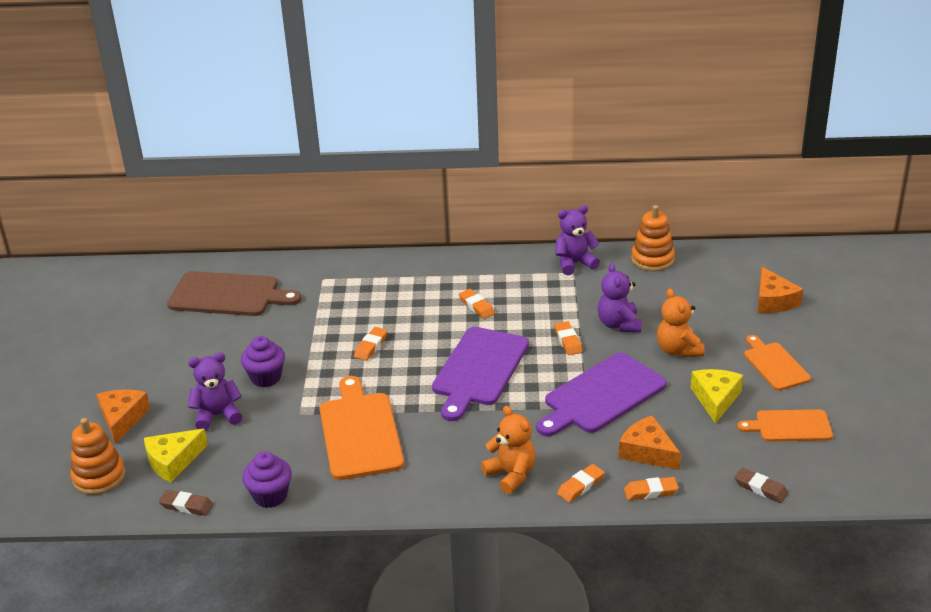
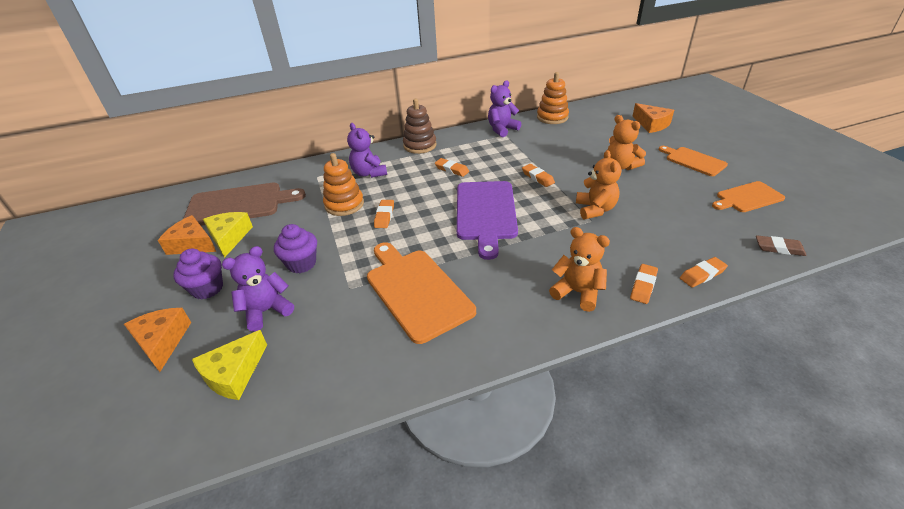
camera: 20 degrees left, 5 degrees up
orange stacking toy [70,418,126,495] -> orange stacking toy moved to [323,153,364,216]
brown eraser [159,490,213,516] -> none
purple cupcake [242,452,292,508] -> purple cupcake moved to [173,249,223,300]
purple cutting board [536,353,667,437] -> orange teddy bear [576,150,621,219]
purple teddy bear [598,263,642,332] -> purple teddy bear moved to [347,123,387,178]
orange cheese [619,415,681,470] -> orange cheese moved to [158,215,217,255]
yellow cheese [691,369,743,424] -> yellow cheese moved to [203,212,253,258]
none -> brown stacking toy [403,99,437,154]

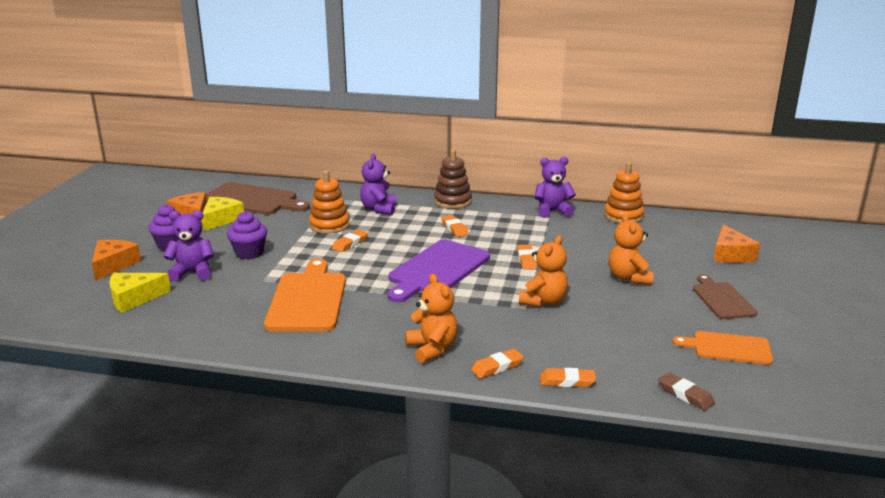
camera: 30 degrees right, 15 degrees down
orange cutting board [659,146,728,176] -> brown cutting board [693,275,757,319]

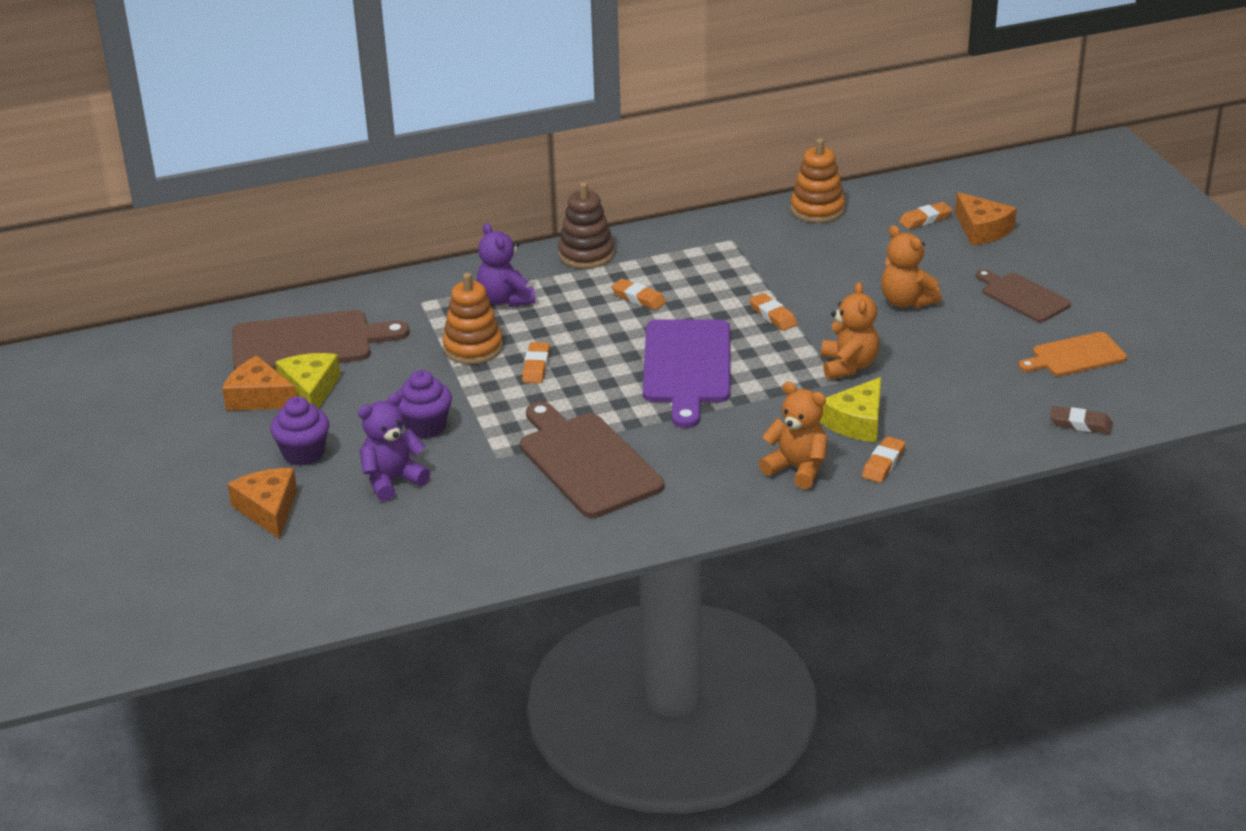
camera: 30 degrees left, 10 degrees up
yellow cheese [109,273,171,313] -> yellow cheese moved to [820,377,881,442]
orange cutting board [264,259,346,331] -> brown cutting board [520,402,664,518]
purple teddy bear [534,157,576,218] -> none
orange eraser [540,368,596,387] -> orange eraser moved to [899,202,952,229]

